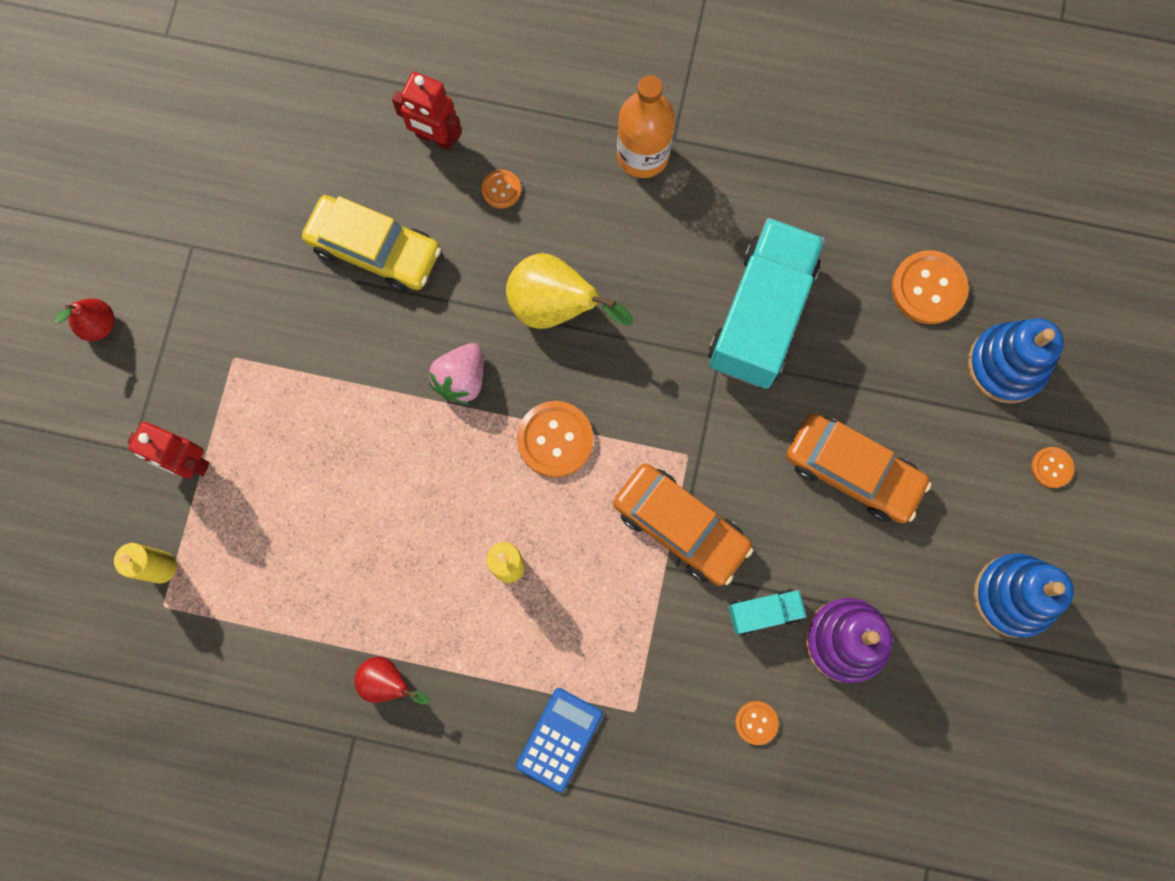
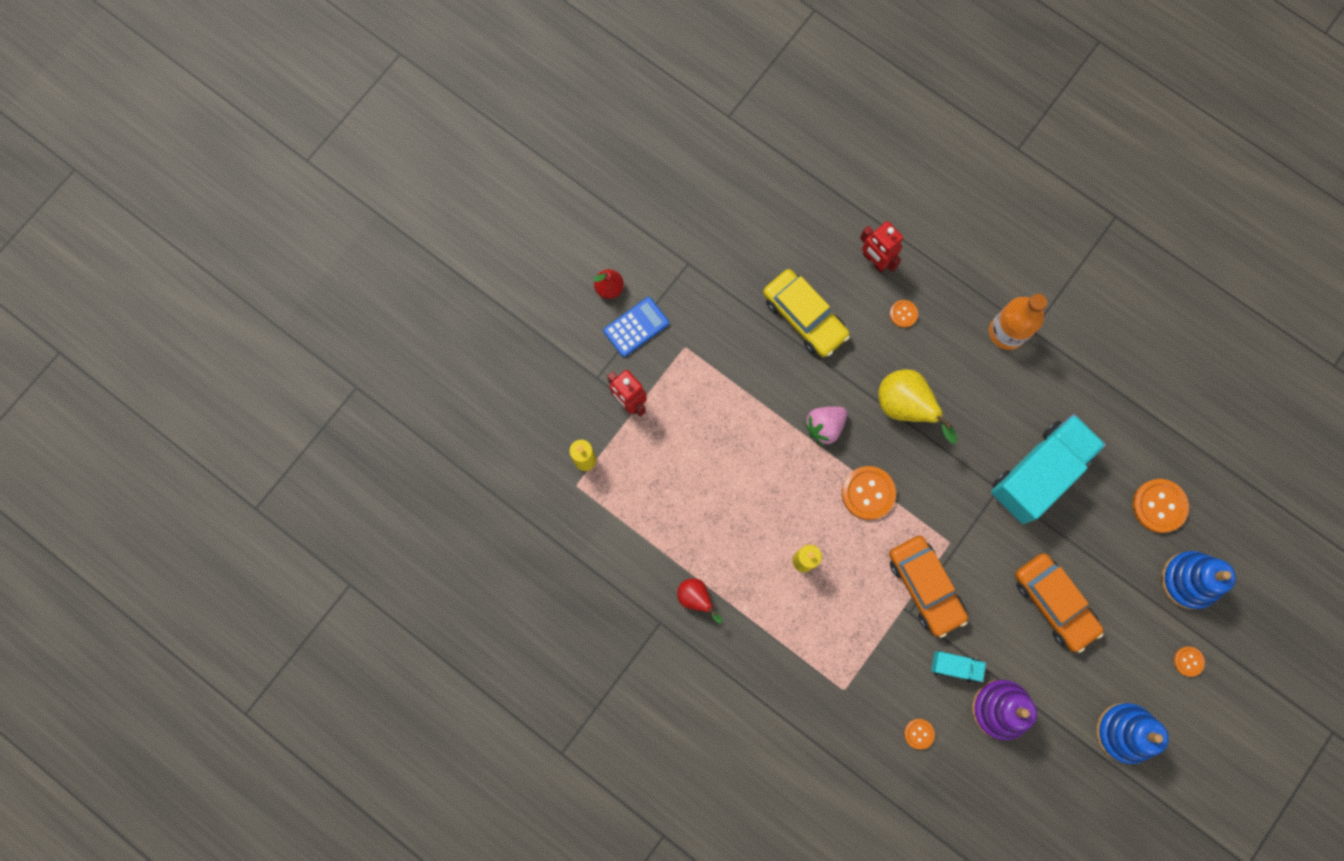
camera: 25 degrees right, 0 degrees up
blue calculator [516,688,603,793] -> blue calculator moved to [603,297,669,357]

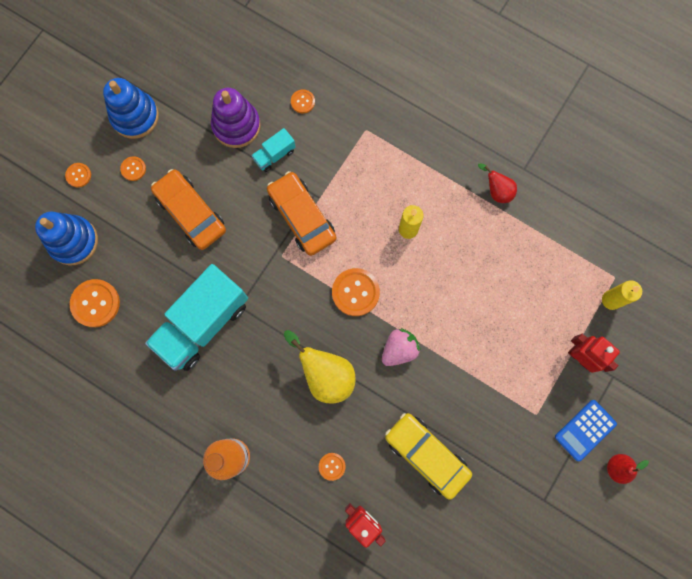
camera: 175 degrees right, 0 degrees up
turquoise truck [931,651,986,683] -> turquoise truck turned 45 degrees counterclockwise [251,128,296,172]
none -> orange button [120,156,146,181]

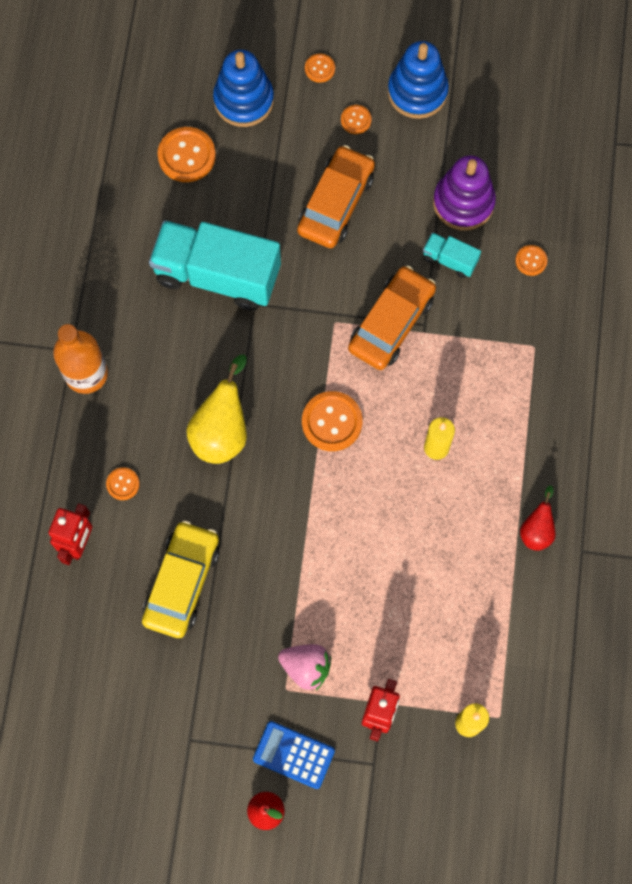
camera: 65 degrees right, 5 degrees down
pink strawberry [382,328,421,366] -> pink strawberry moved to [278,644,331,690]

